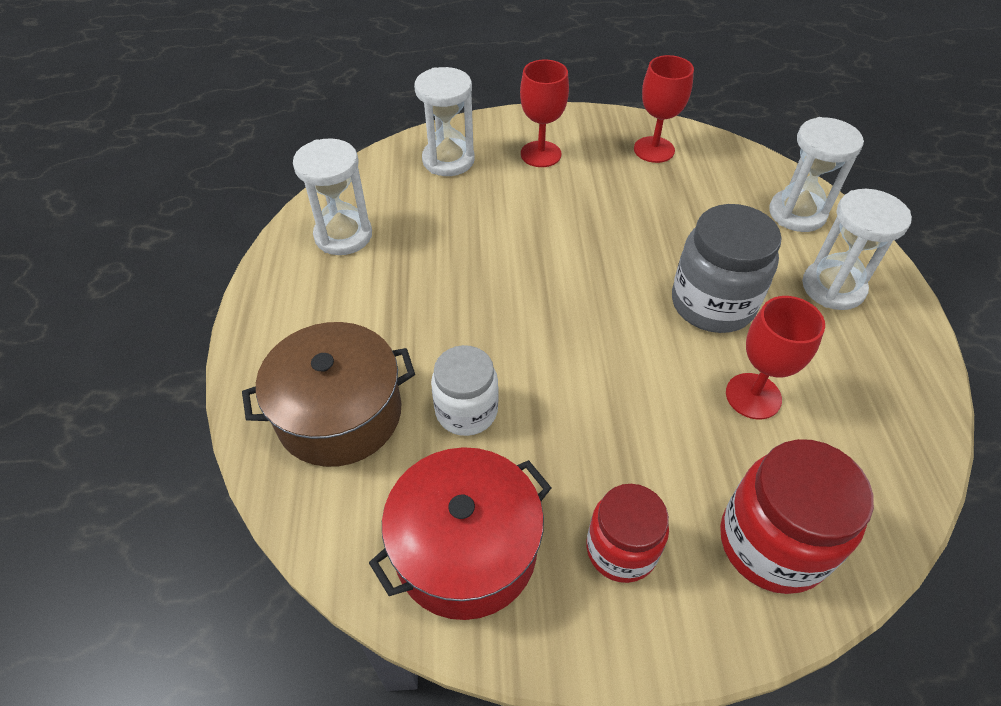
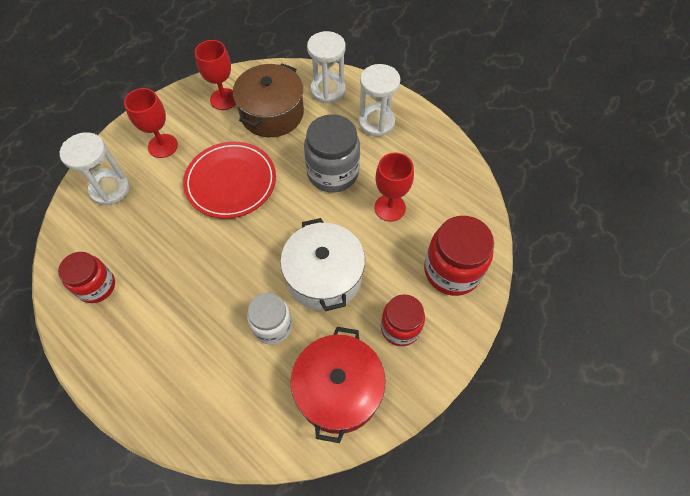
camera: 45 degrees left, 10 degrees up
brown pot [242,322,415,467] -> brown pot moved to [233,64,304,137]
white hourglass [293,138,372,255] -> red jar [58,252,115,303]
none -> red plate [183,142,276,219]
none -> white pot [280,218,365,311]

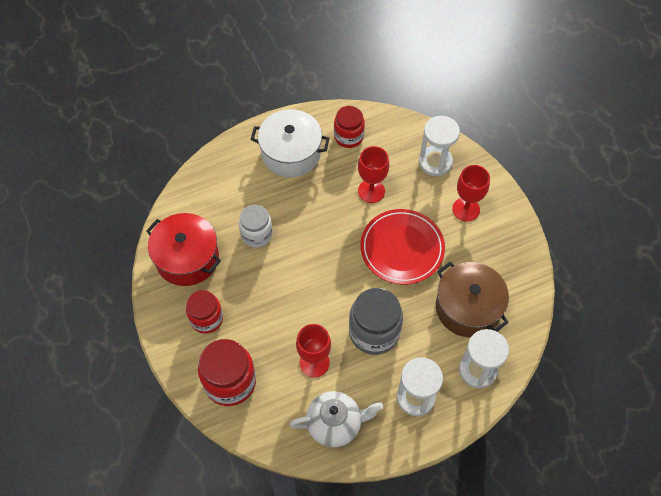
camera: 115 degrees right, 0 degrees up
red goblet [195,40,236,110] -> red goblet moved to [358,146,389,203]
white pot [280,218,365,311] -> white pot moved to [251,109,330,177]
none -> white teapot [289,391,383,447]

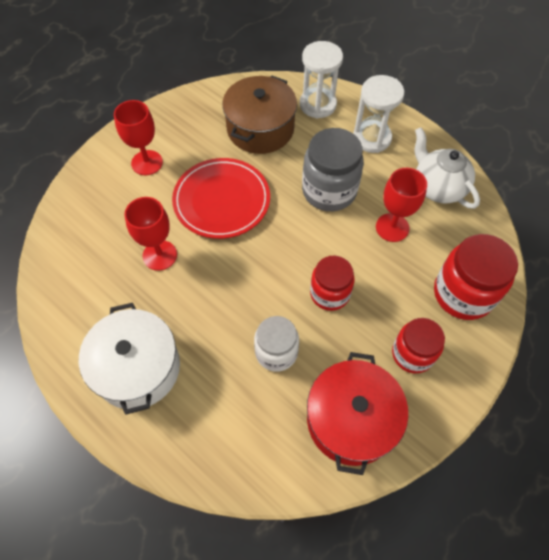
camera: 115 degrees left, 0 degrees up
red jar [334,106,365,148] -> red jar moved to [310,255,355,311]
white hourglass [419,116,460,176] -> none

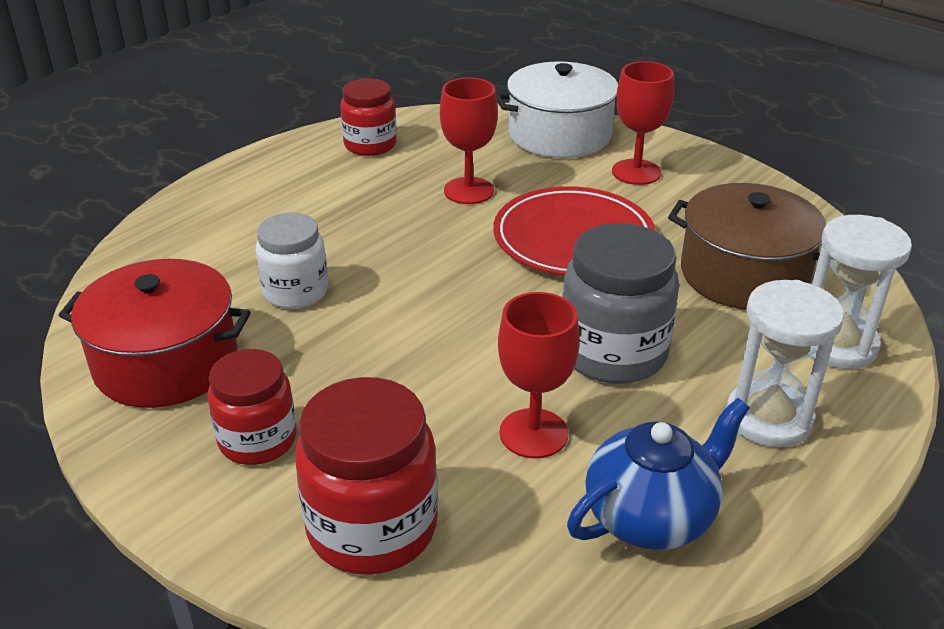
camera: 90 degrees right, 25 degrees down
white pot [79,303,180,415] -> white pot moved to [496,62,619,158]
red jar [310,255,355,311] -> red jar moved to [340,78,397,156]
white teapot [415,127,480,209] -> blue teapot [567,398,750,550]

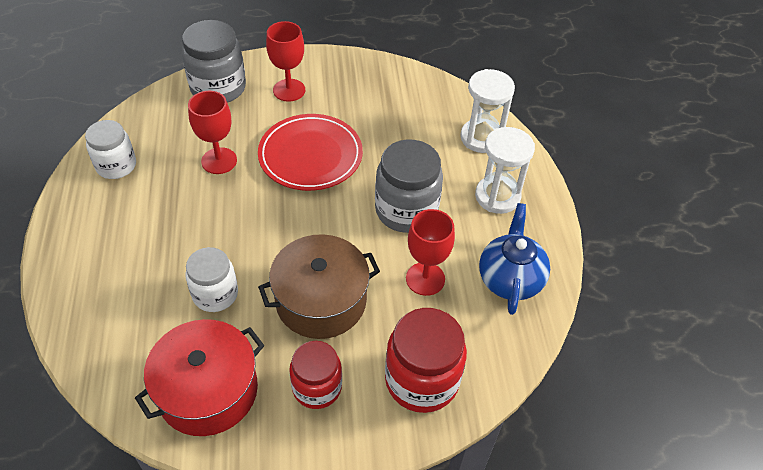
camera: 50 degrees left, 15 degrees up
red jar [340,78,397,156] -> white jar [85,120,136,179]
white pot [496,62,619,158] -> grey jar [182,20,246,103]
brown pot [668,183,826,310] -> brown pot moved to [258,234,380,339]

